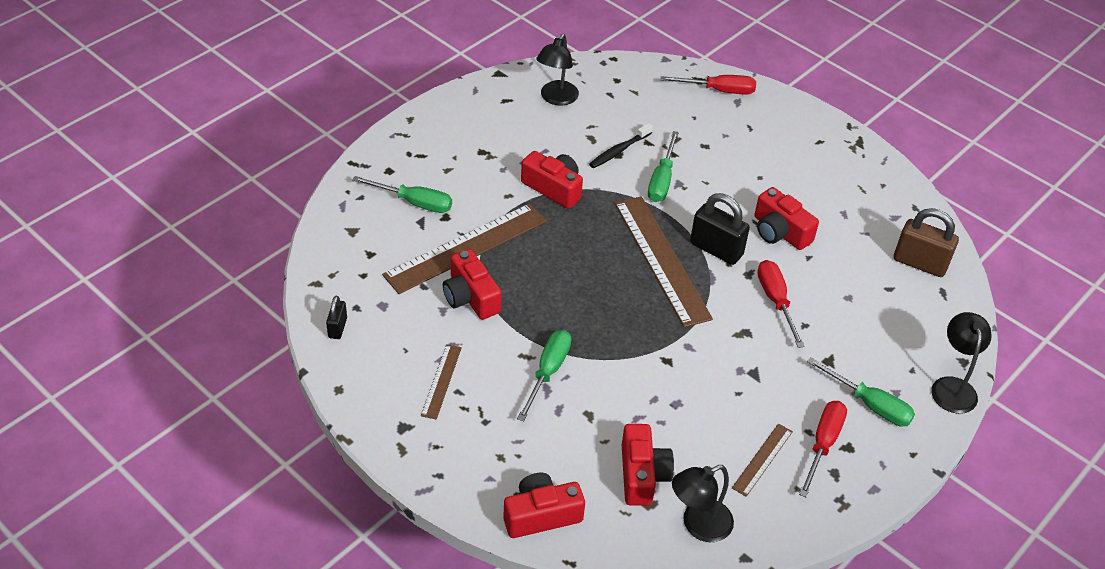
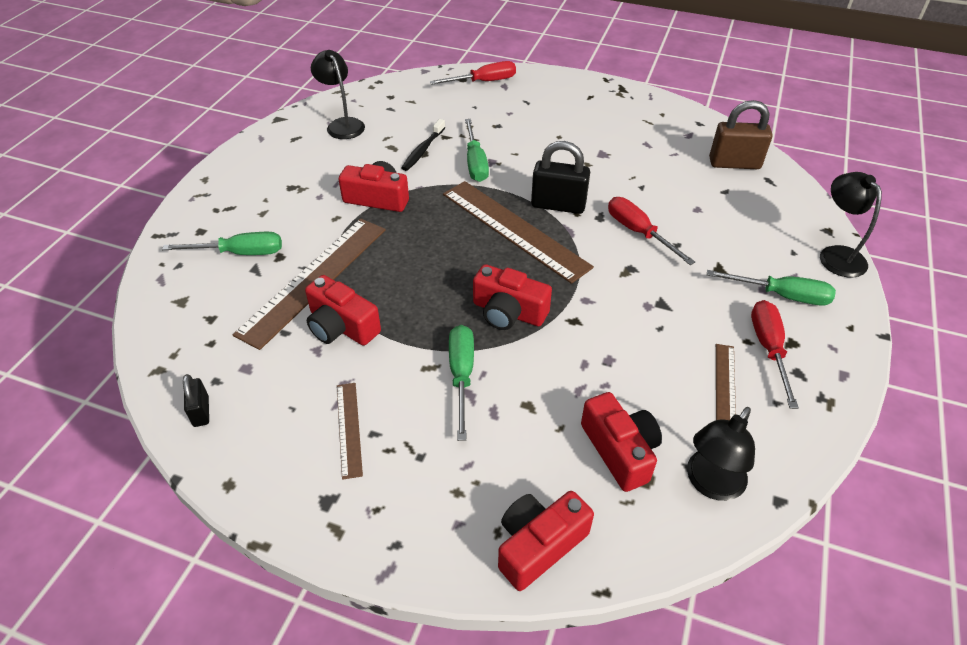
camera: 20 degrees left, 0 degrees up
black lamp [536,34,579,106] -> black lamp turned 150 degrees clockwise [311,50,365,139]
red camera [754,187,819,250] -> red camera moved to [473,264,552,330]

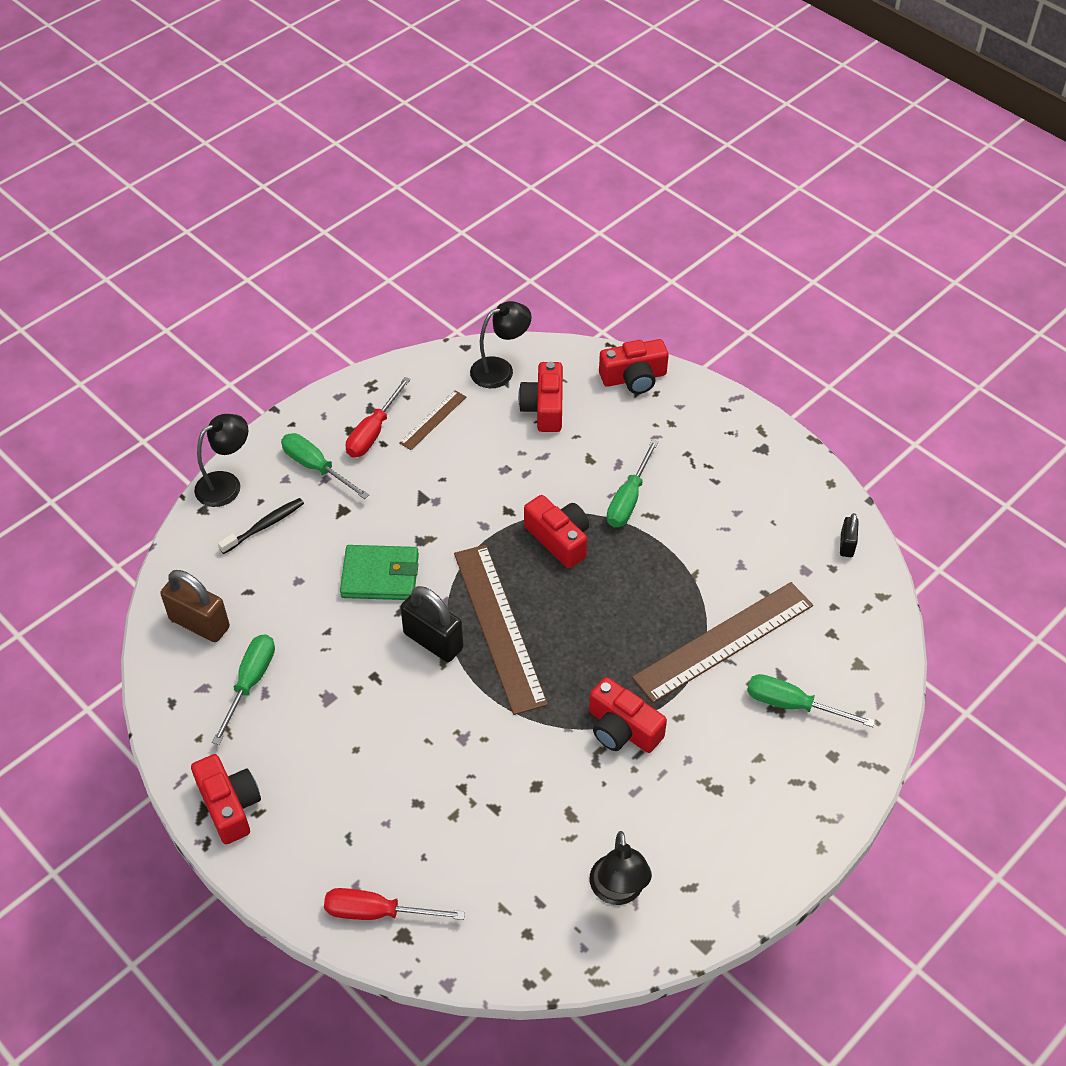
camera: 155 degrees left, 5 degrees up
red camera [305,275,381,346] -> red camera moved to [191,754,261,844]
brown ruler [337,383,363,480] -> none
black toothbrush [402,119,445,171] -> black toothbrush moved to [218,498,304,554]
green screwdriver [465,119,489,182] -> green screwdriver moved to [212,634,275,745]
red screwdriver [608,197,695,265] -> green wallet [340,545,419,600]
black lamp [820,172,882,278] -> black lamp turned 135 degrees counterclockwise [194,414,248,507]

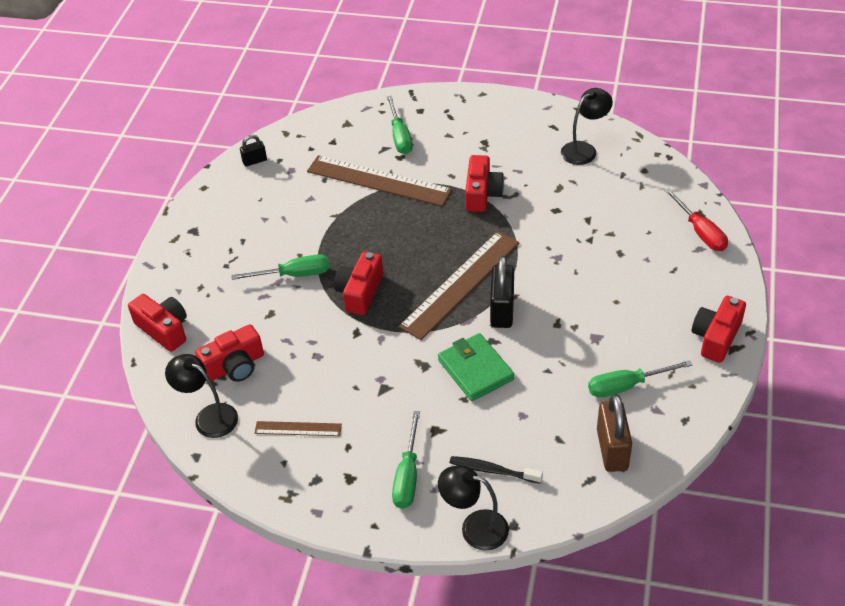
camera: 120 degrees left, 5 degrees down
red screwdriver [346,377,411,457] -> none

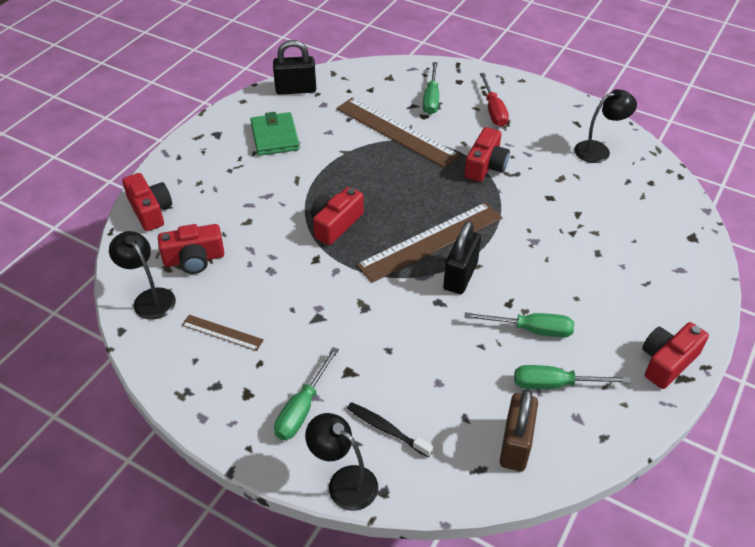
camera: 15 degrees right, 0 degrees up
green screwdriver [231,254,329,280] -> green screwdriver moved to [464,312,574,338]
black padlock [240,135,267,167] -> black padlock [273,40,316,95], size x1.84
green wallet [438,333,514,401] -> green wallet moved to [250,112,300,156]
red screwdriver [664,188,728,251] -> red screwdriver moved to [480,73,509,127]

